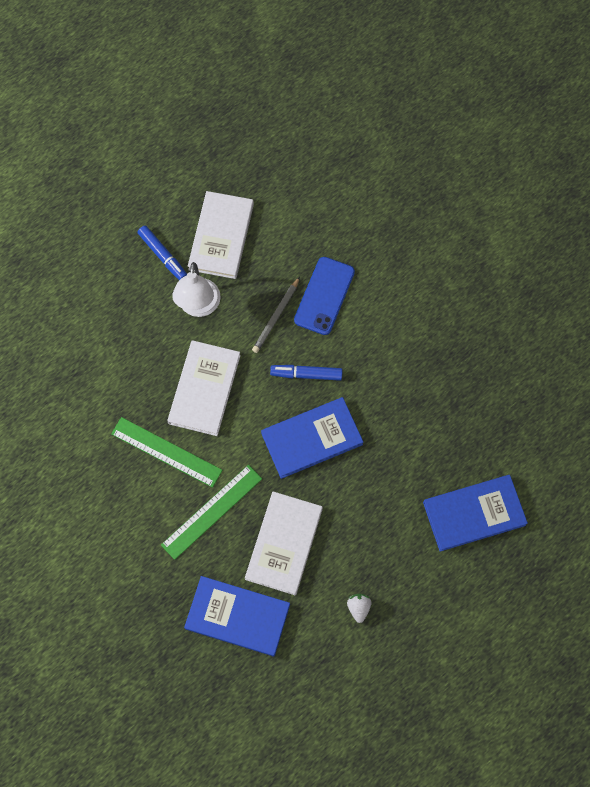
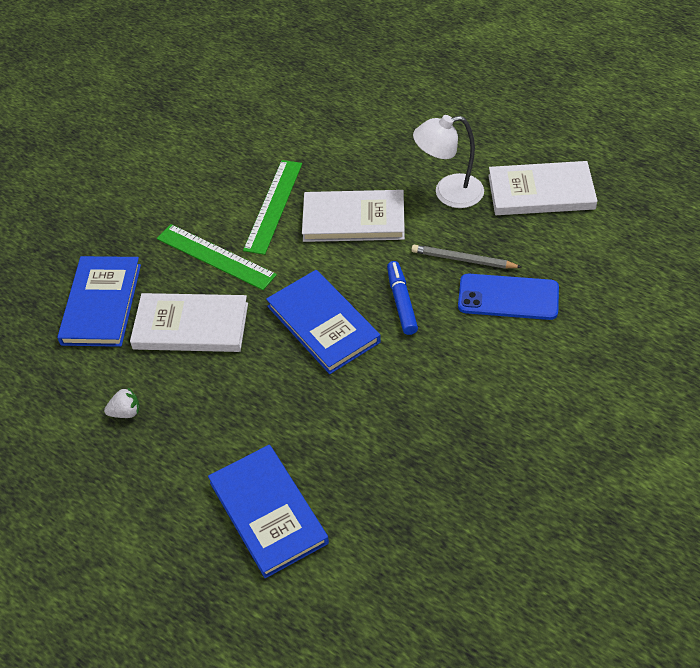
camera: 80 degrees right, 20 degrees down
blue marker [138,226,187,280] -> none

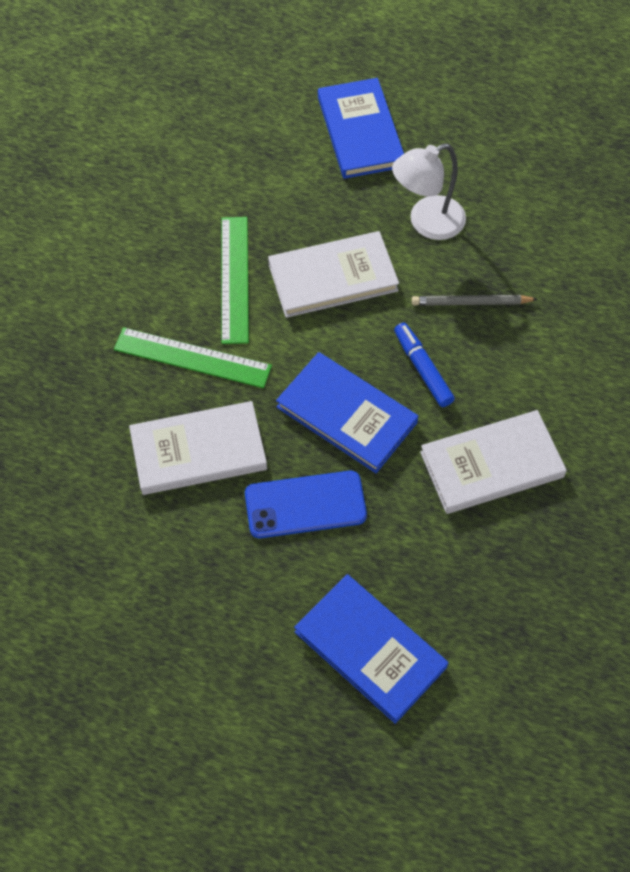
camera: 20 degrees left, 10 degrees up
blue book [57,256,141,347] -> blue book moved to [318,78,404,179]
white strawberry [104,387,140,418] -> none
blue phone [458,274,559,320] -> blue phone moved to [245,471,367,538]
white book [488,161,597,215] -> white book moved to [420,410,567,514]

